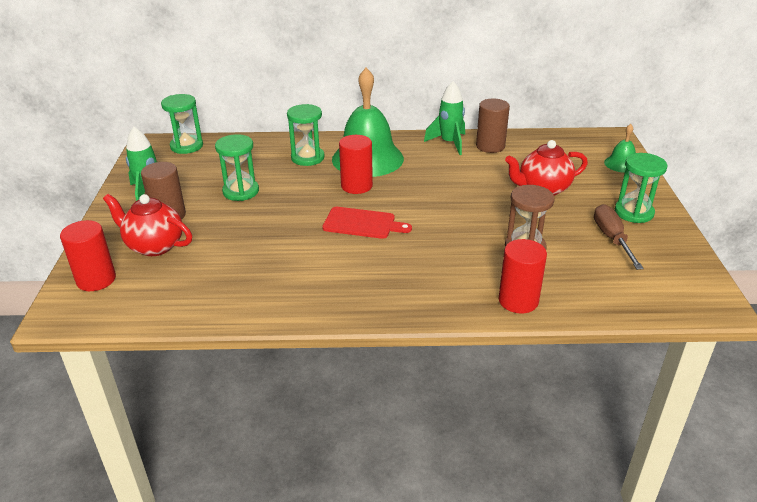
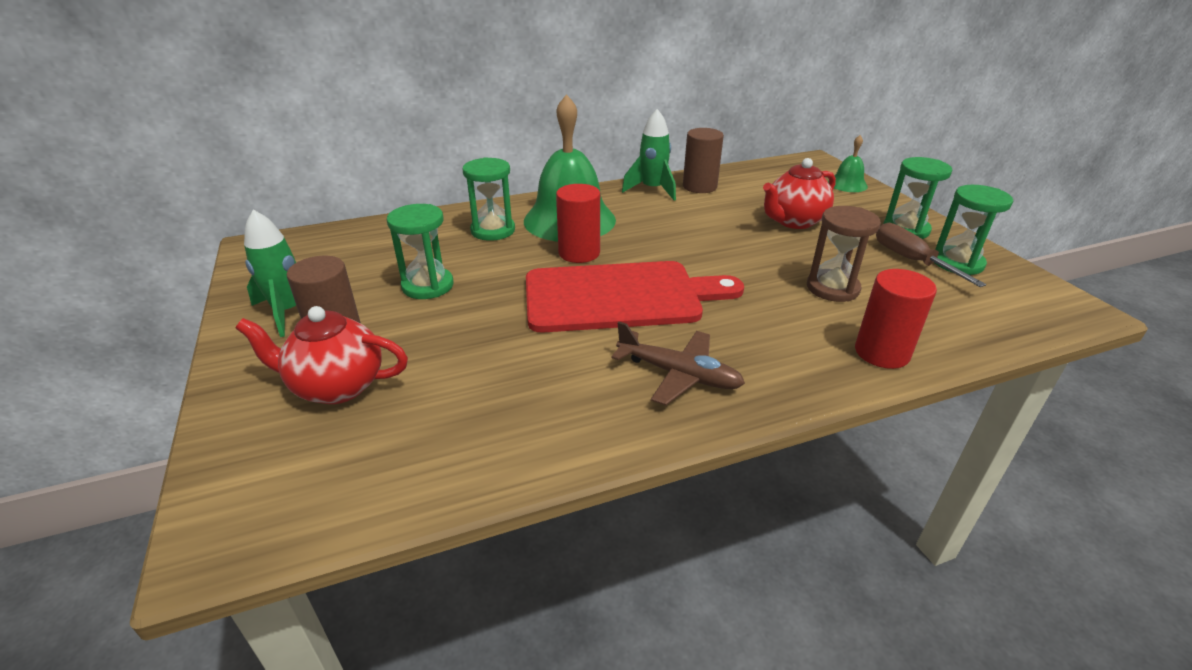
camera: 20 degrees left, 0 degrees up
red cylinder [60,220,116,291] -> none
green hourglass [161,94,203,154] -> green hourglass moved to [934,185,1013,275]
red cutting board [322,207,412,239] -> red cutting board [526,261,744,333], size x1.85
none -> brown plane [611,322,745,406]

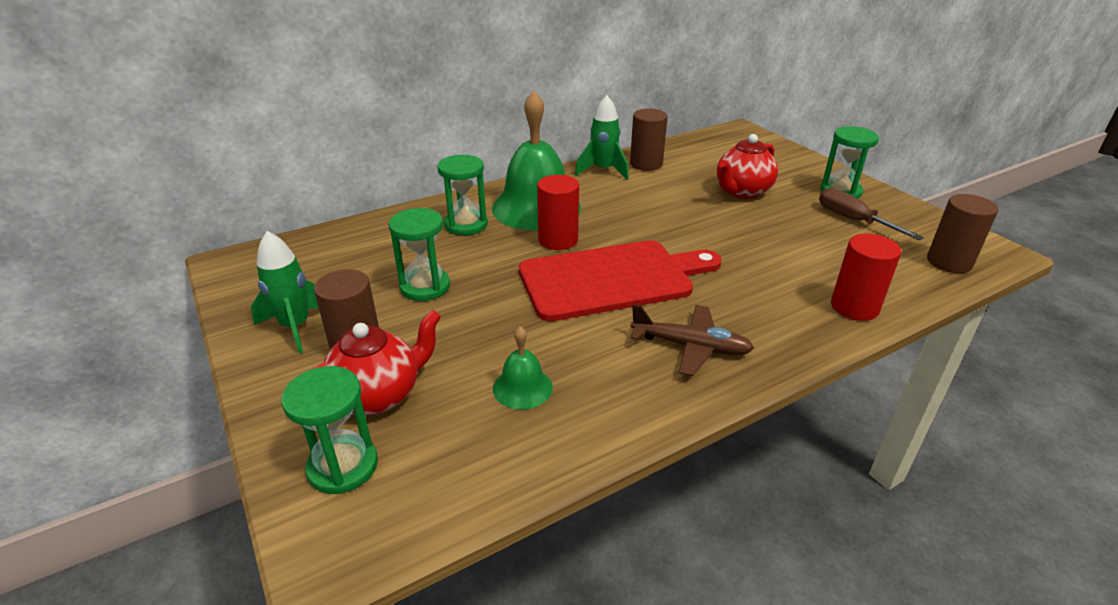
camera: 10 degrees left, 0 degrees up
red teapot [235,306,408,404] -> red teapot turned 150 degrees clockwise [310,310,441,415]
brown hourglass [807,206,881,302] -> none
green bell [828,135,868,192] -> green bell moved to [493,326,553,410]
green hourglass [934,185,1013,275] -> green hourglass moved to [281,366,378,494]
none -> brown cylinder [927,194,998,273]

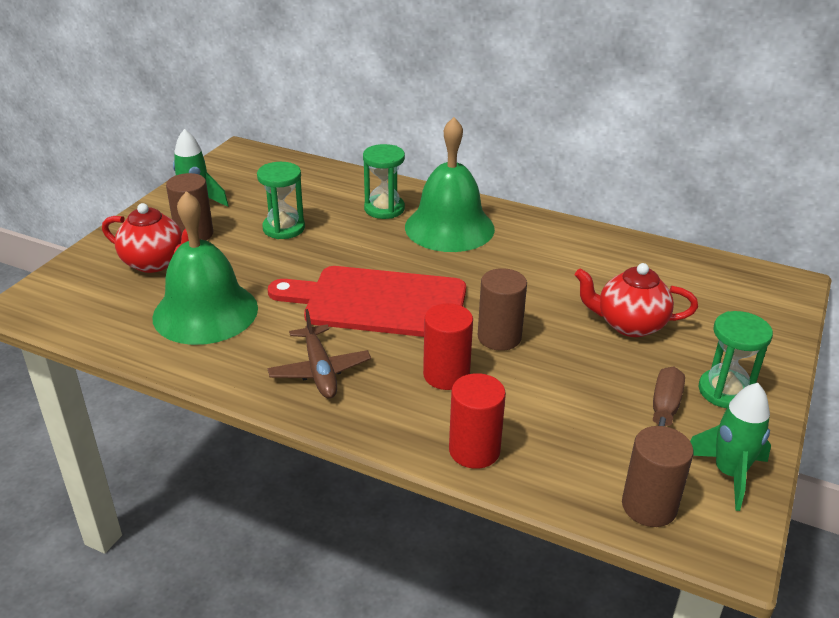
camera: 55 degrees right, 0 degrees up
green hourglass [281,366,378,494] -> none
green bell [493,326,553,410] -> green bell [152,191,258,345], size x2.18
red cutting board [519,240,722,321] -> red cutting board turned 150 degrees clockwise [268,266,466,337]
red cylinder [537,175,579,250] -> red cylinder moved to [423,303,473,390]
green rocket [575,95,629,180] -> green rocket moved to [690,383,771,511]
brown cylinder [630,108,668,171] -> brown cylinder moved to [478,268,527,351]

